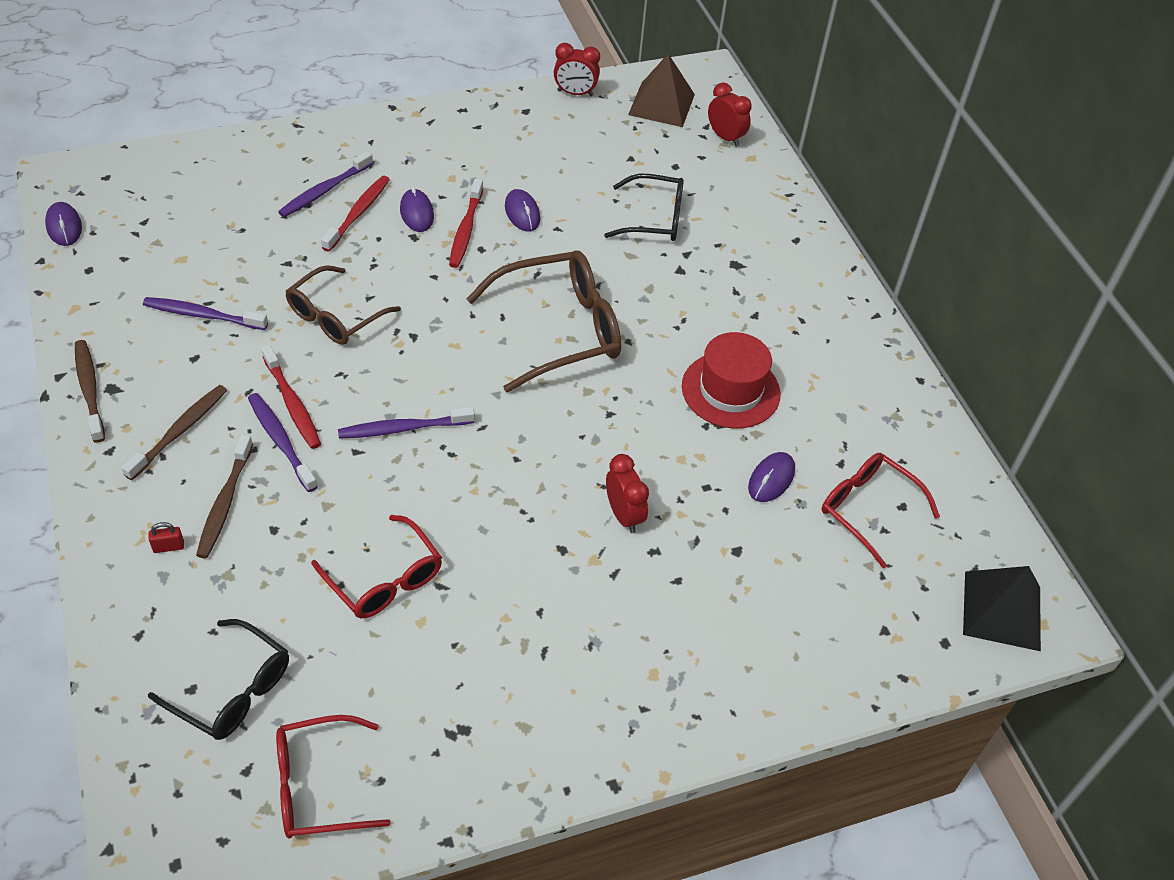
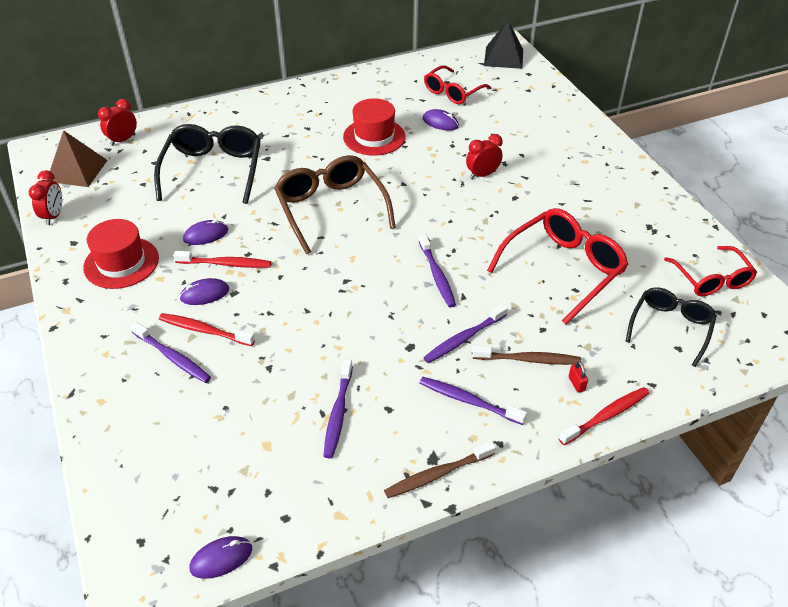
camera: 90 degrees left, 5 degrees down
brown toothbrush [121,385,227,480] -> purple toothbrush [419,377,527,425]
red toothbrush [261,345,321,449] -> red toothbrush moved to [559,387,649,445]
brown glasses [285,265,401,345] -> none
red glasses [311,515,442,618] -> red glasses [487,208,629,325], size x1.55
black glasses [604,174,684,241] -> black glasses [154,124,261,204], size x1.55
none -> red hat [83,219,159,289]

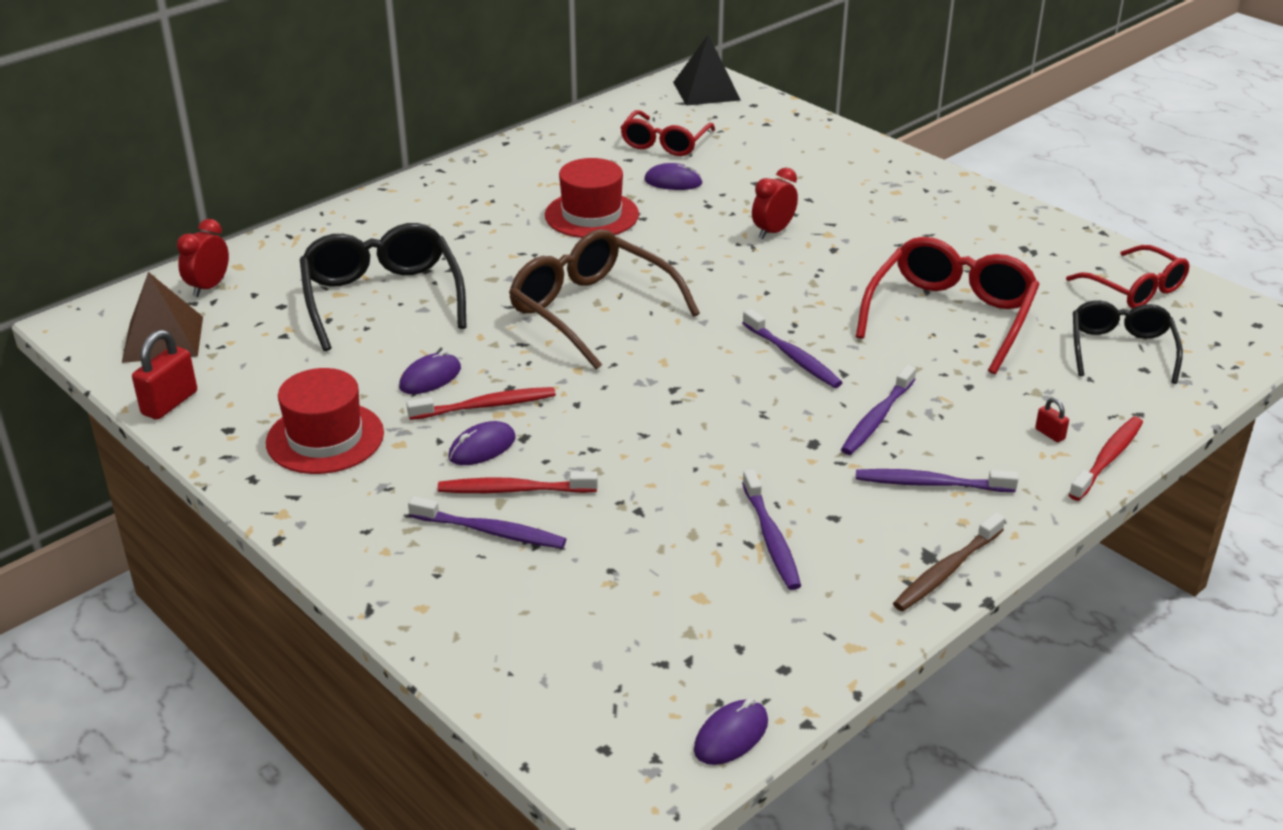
camera: 20 degrees left, 10 degrees down
red clock [29,170,62,225] -> red padlock [132,330,197,420]
brown toothbrush [472,346,581,365] -> none

